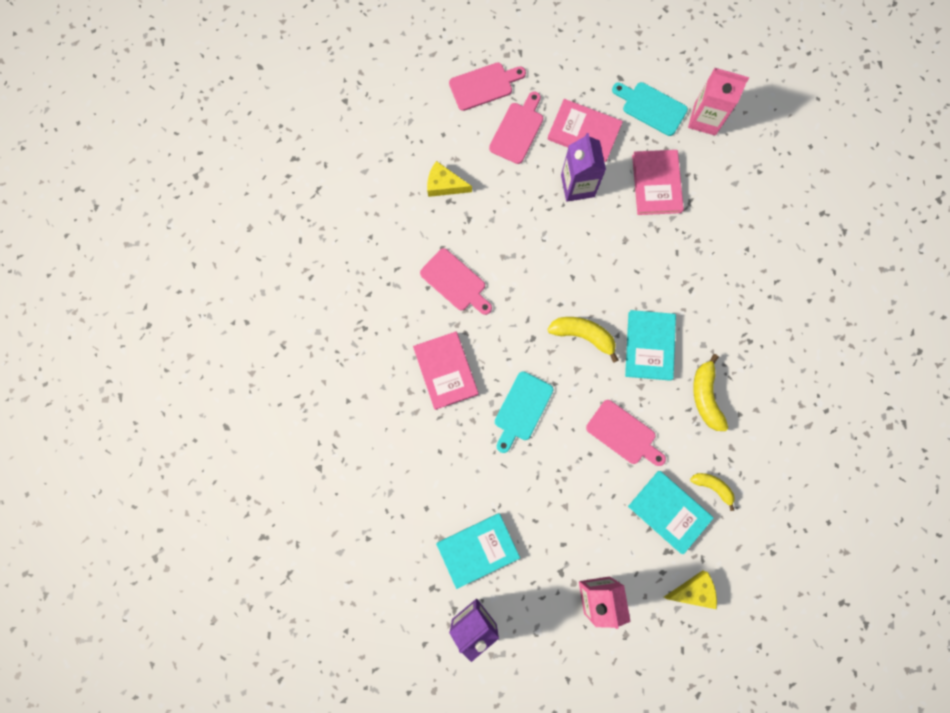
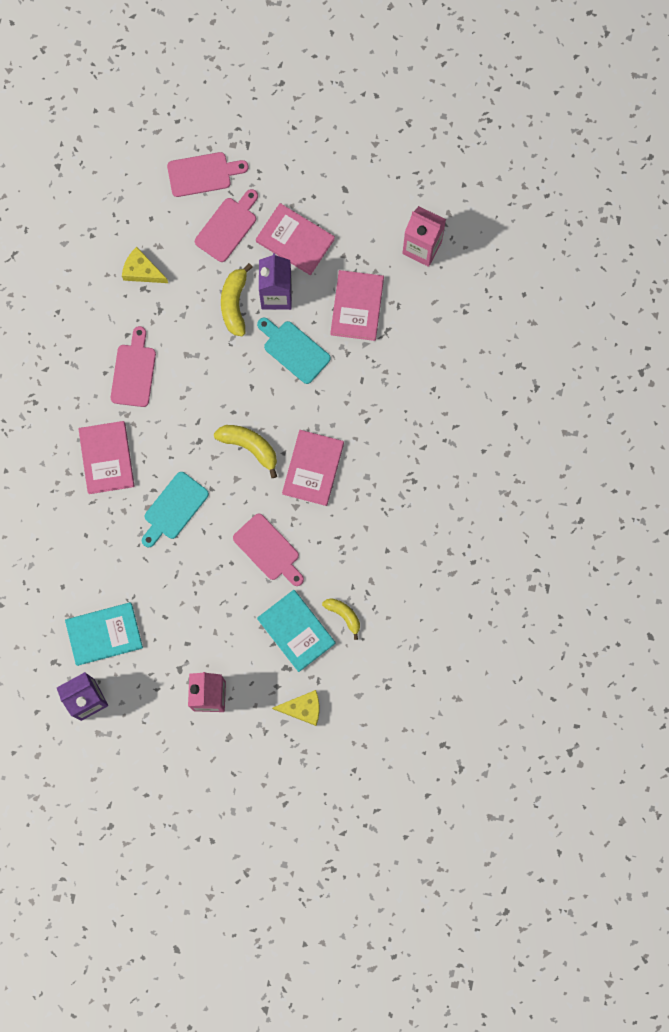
camera: 10 degrees right, 0 degrees up
pink cutting board [420,248,492,315] -> pink cutting board turned 135 degrees counterclockwise [111,326,156,407]
turquoise cutting board [612,82,688,136] -> turquoise cutting board moved to [257,317,331,384]
turquoise book [625,310,676,381] -> pink book [282,430,344,506]
yellow banana [693,354,728,431] -> yellow banana moved to [221,263,253,336]

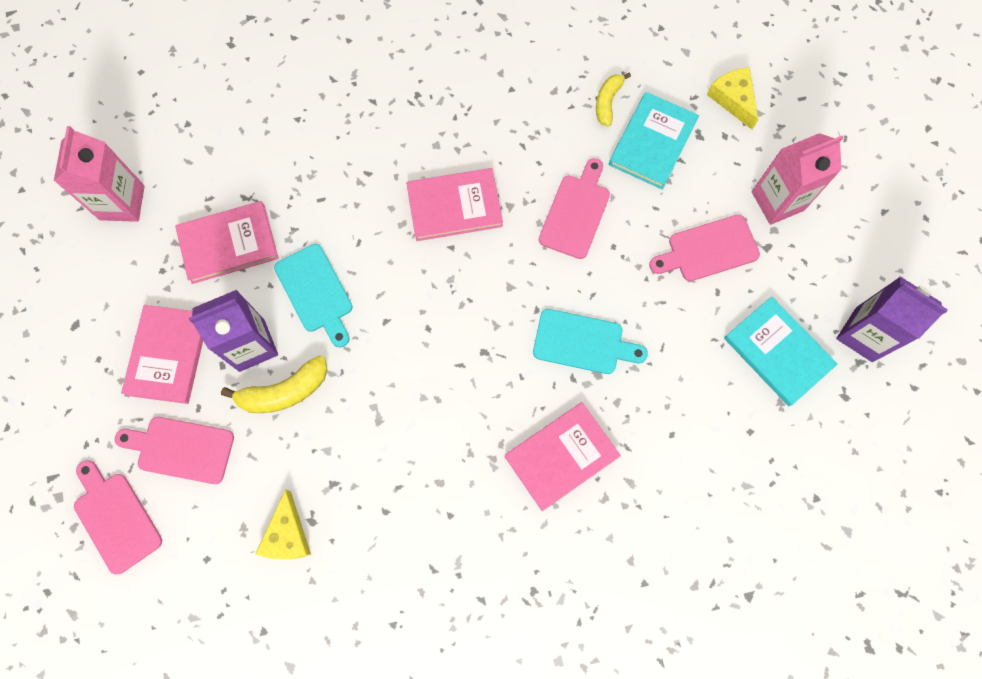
camera: 115 degrees left, 5 degrees down
pink cutting board [111,326,156,407] -> pink cutting board moved to [649,215,760,281]
yellow banana [214,425,277,478] -> none
turquoise cutting board [257,317,331,384] -> turquoise cutting board turned 45 degrees counterclockwise [274,244,353,348]

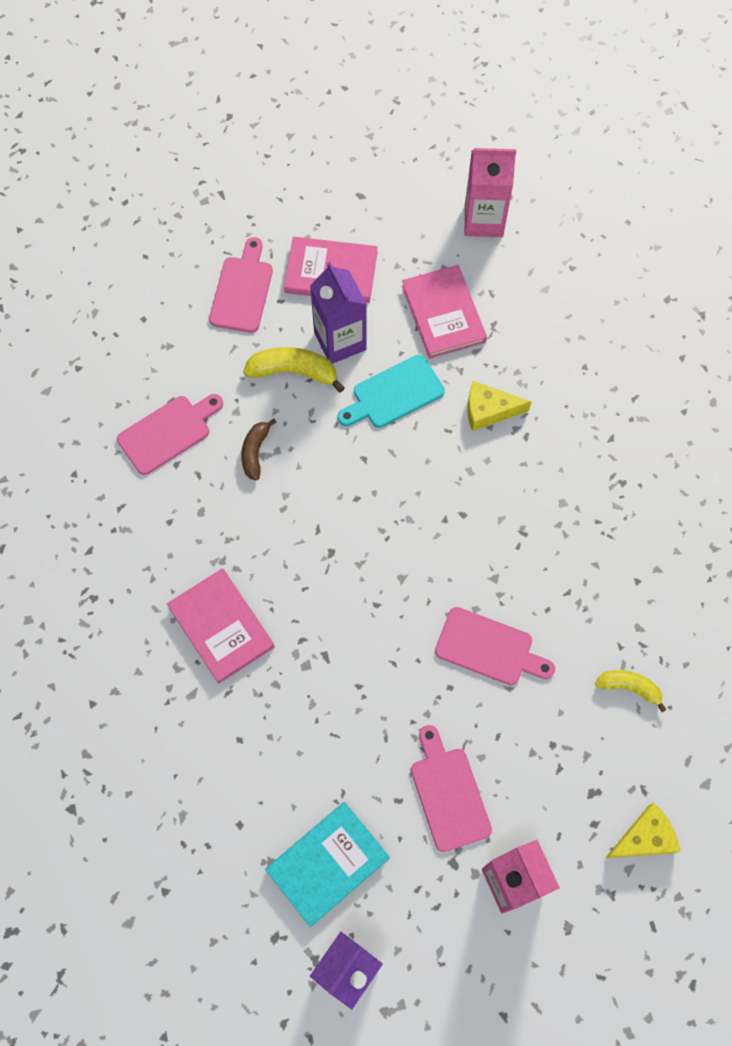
camera: 90 degrees right, 5 degrees down
pink cutting board [74,460,162,574] -> pink cutting board moved to [117,394,223,475]
yellow banana [221,355,327,413] -> yellow banana turned 120 degrees clockwise [243,347,345,393]
yellow cheese [255,489,311,559] -> yellow cheese moved to [467,381,532,431]
pink book [406,168,503,241] -> none
turquoise cutting board [533,309,648,374] -> none
turquoise book [609,92,699,189] -> none
none -> brown banana [241,418,276,480]

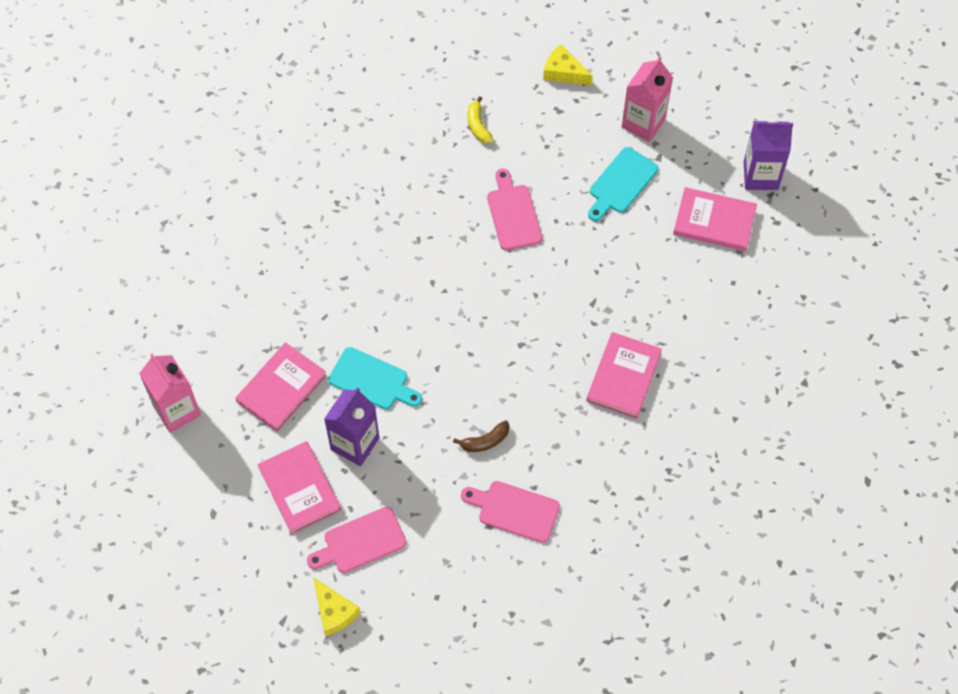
camera: 125 degrees left, 5 degrees down
yellow banana [243,347,345,393] -> none
turquoise book [265,802,390,927] -> pink book [673,187,757,251]
pink cutting board [411,725,492,852] -> turquoise cutting board [588,147,658,221]
yellow cheese [467,381,532,431] -> yellow cheese moved to [313,577,360,636]

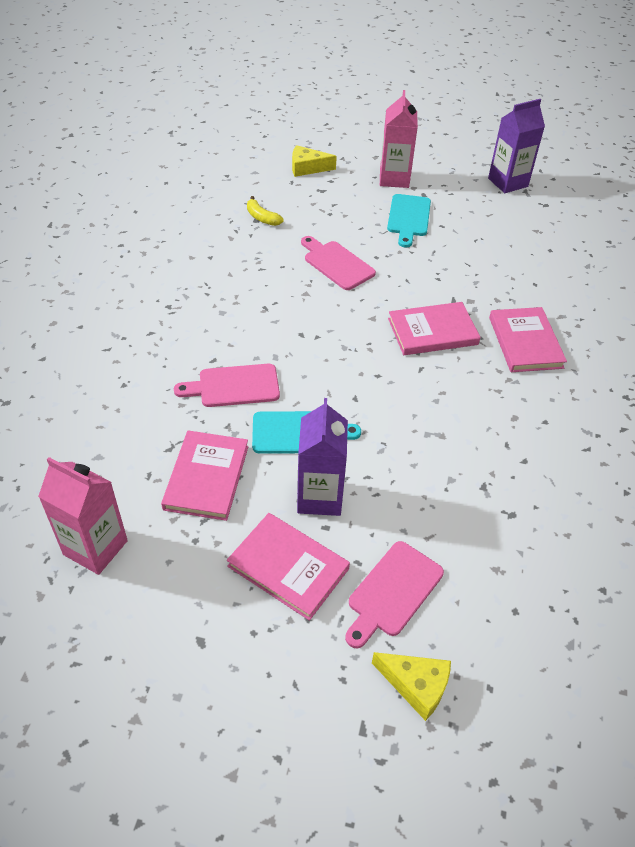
camera: 30 degrees left, 15 degrees down
brown banana [453,420,510,452] -> none
pink cutting board [461,481,560,543] -> pink cutting board moved to [174,364,280,407]
pink book [673,187,757,251] -> pink book moved to [388,302,481,355]

